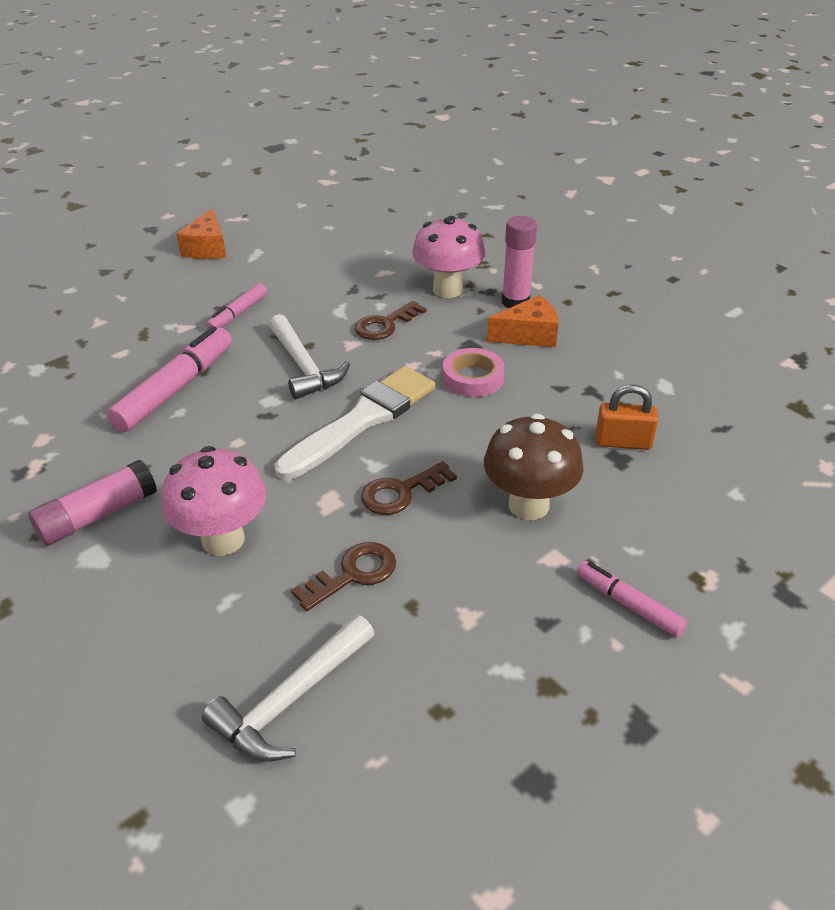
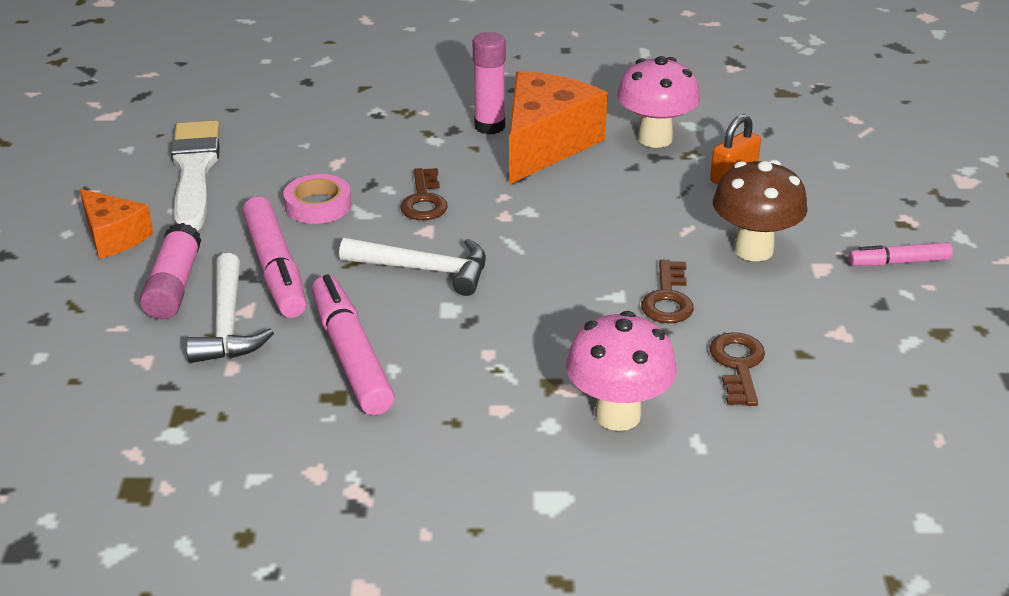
camera: 50 degrees left, 5 degrees down
pink glue stick [28,460,157,546] -> pink glue stick moved to [140,223,201,319]
white hammer [202,615,375,762] -> white hammer moved to [186,253,274,363]
pink marker [206,283,267,329] -> pink marker [242,197,306,318], size x1.77
white brush [275,366,435,480] -> white brush moved to [171,120,220,230]
pink mushroom [412,216,485,298] -> pink mushroom moved to [617,56,700,148]
pink tape [443,348,505,397] -> pink tape moved to [283,174,351,224]
orange cheese [487,295,559,347] -> orange cheese [509,71,608,184], size x1.76

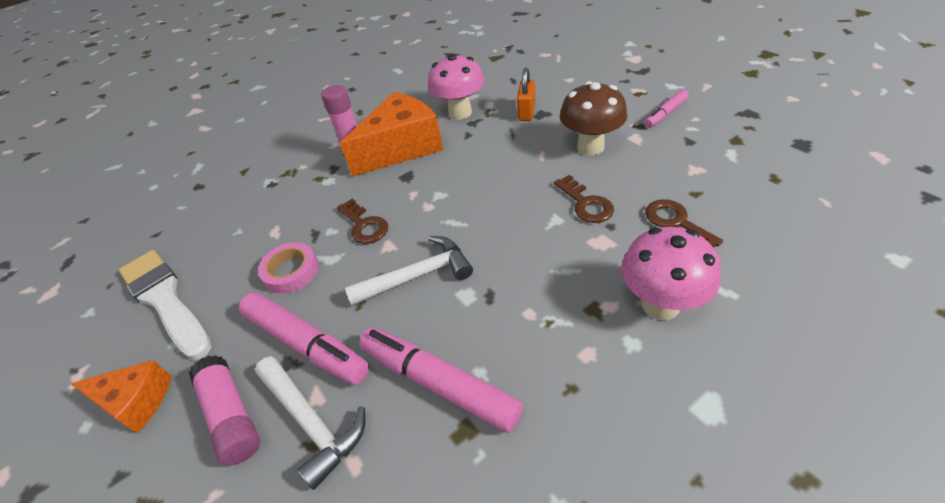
camera: 30 degrees left, 10 degrees up
orange cheese [509,71,608,184] -> orange cheese turned 60 degrees clockwise [340,92,443,176]

